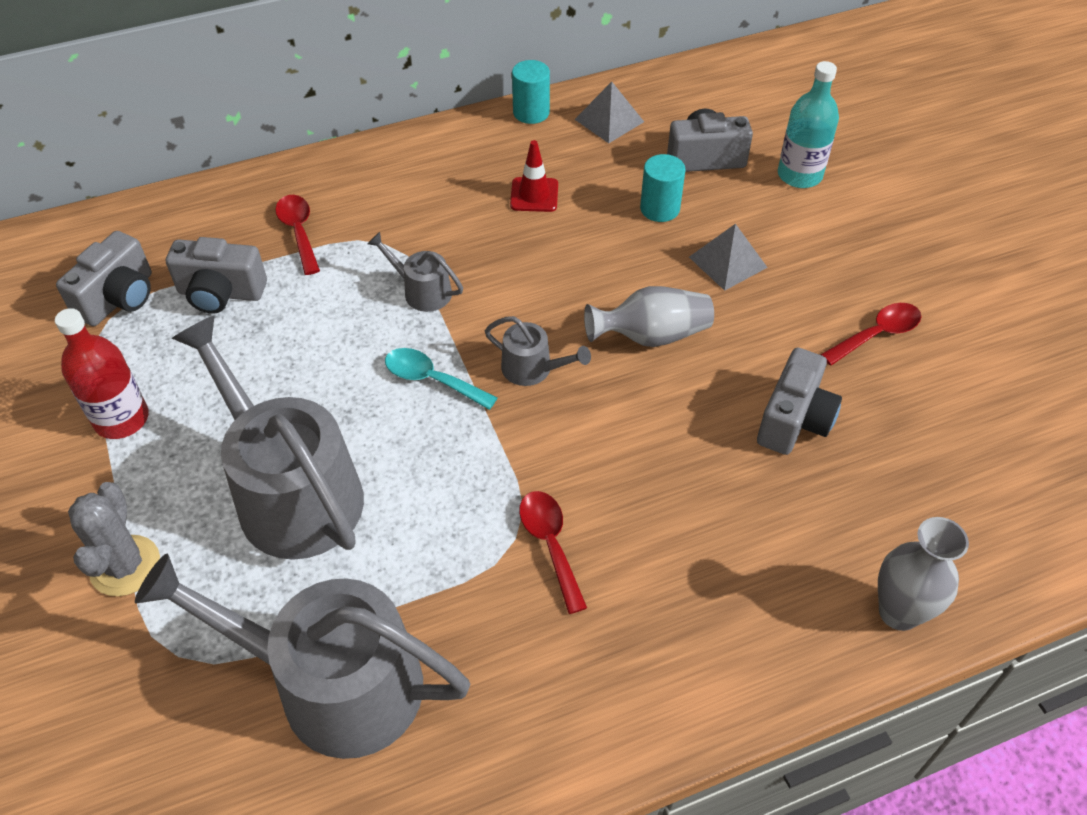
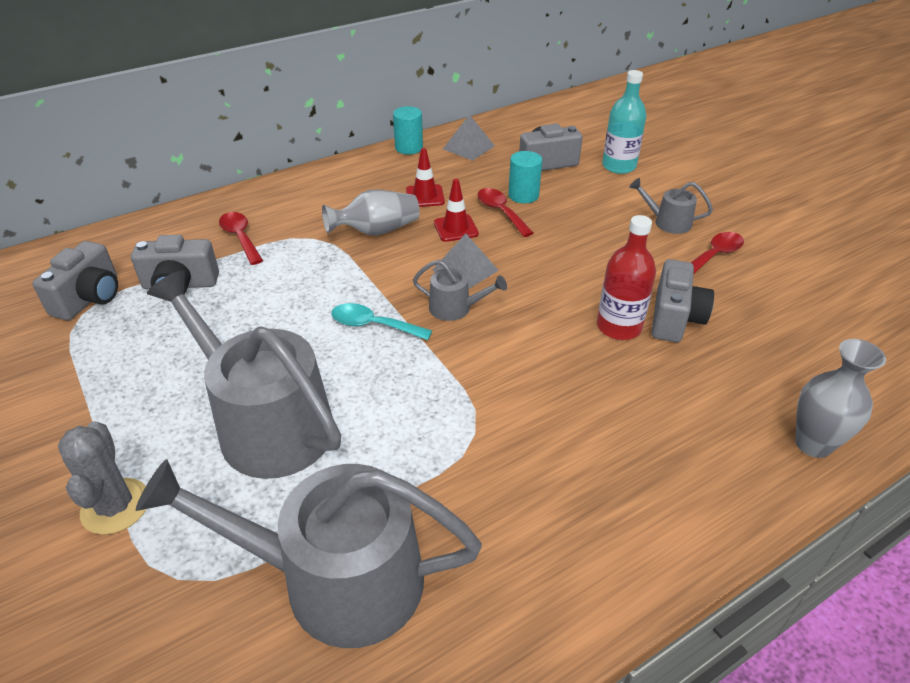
camera: 10 degrees left, 10 degrees down
red bottle [55,308,149,439] -> red bottle moved to [597,215,656,340]
grey watering can [367,232,463,312] -> grey watering can moved to [629,178,713,234]
red spoon [519,491,587,614] -> red spoon moved to [478,188,533,237]
grey vase [584,286,714,347] -> grey vase moved to [322,190,420,236]
grey pyramid [689,224,768,291] -> grey pyramid moved to [432,233,499,289]
none -> red traffic cone [434,179,479,242]

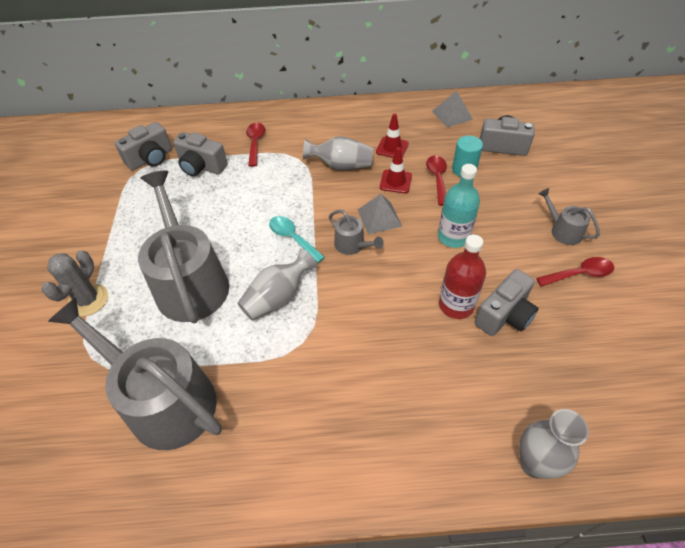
camera: 30 degrees right, 10 degrees up
turquoise cylinder [393,106,423,154] -> none
turquoise bottle [602,70,646,174] -> turquoise bottle moved to [438,164,480,248]
none -> grey vase [238,248,317,320]

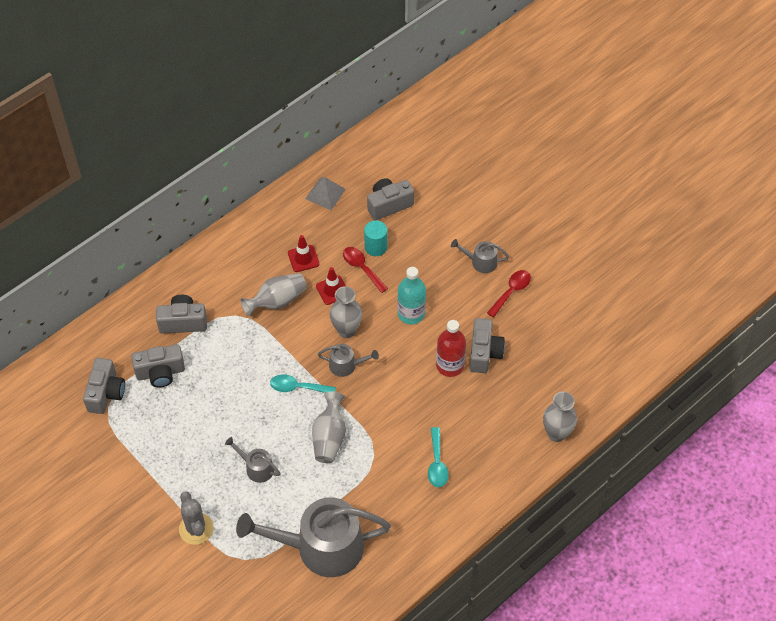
camera: 40 degrees left, 5 degrees up
grey watering can [138,171,229,323] -> grey watering can [225,437,281,483], size x0.44
red spoon [246,122,265,167] -> grey camera [156,295,207,334]
grey pyramid [358,194,402,235] -> grey vase [330,286,362,338]
none -> turquoise spoon [428,427,449,487]

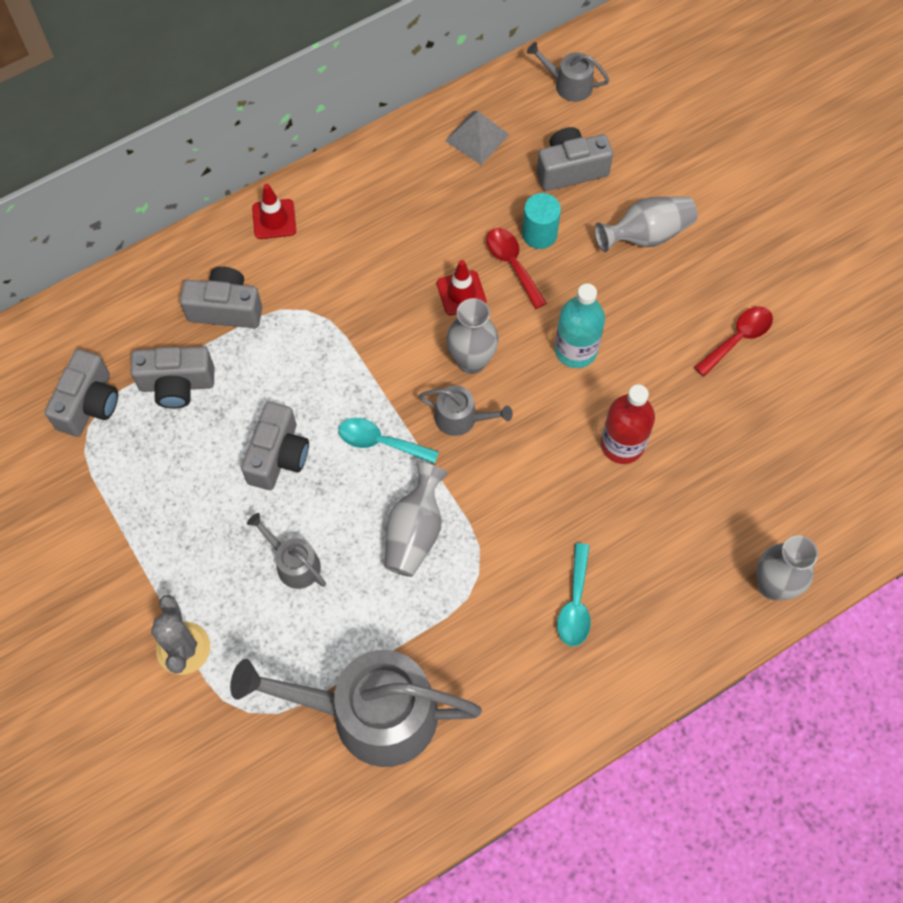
camera: 10 degrees right, 10 degrees up
grey vase [241,273,307,316] -> grey vase moved to [595,197,698,252]
red traffic cone [288,235,319,272] -> red traffic cone moved to [252,184,296,239]
grey watering can [451,239,509,273] -> grey watering can moved to [527,42,610,102]
grey camera [470,318,505,373] -> grey camera moved to [241,402,309,490]

